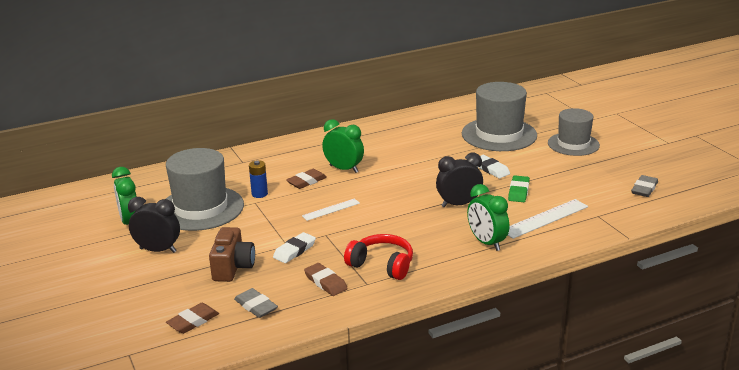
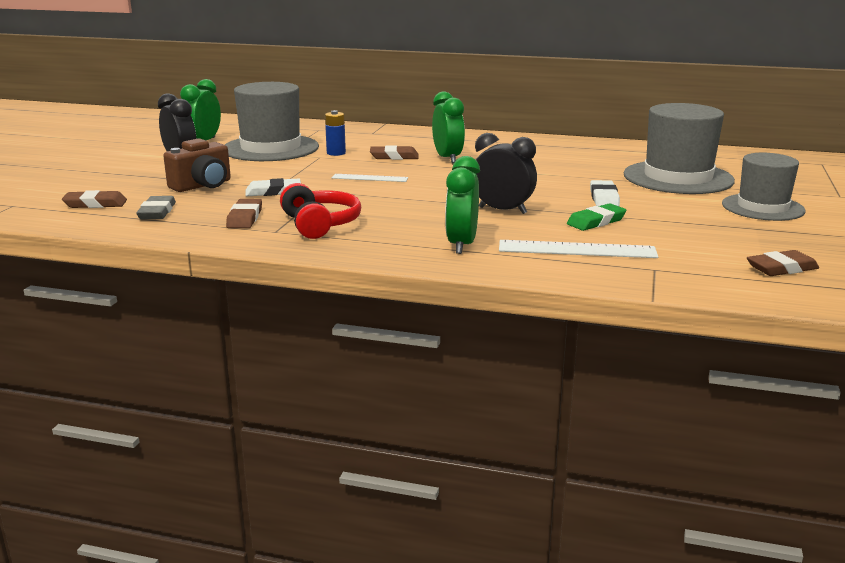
camera: 40 degrees right, 5 degrees down
grey eraser [631,175,658,197] -> brown eraser [747,250,819,276]

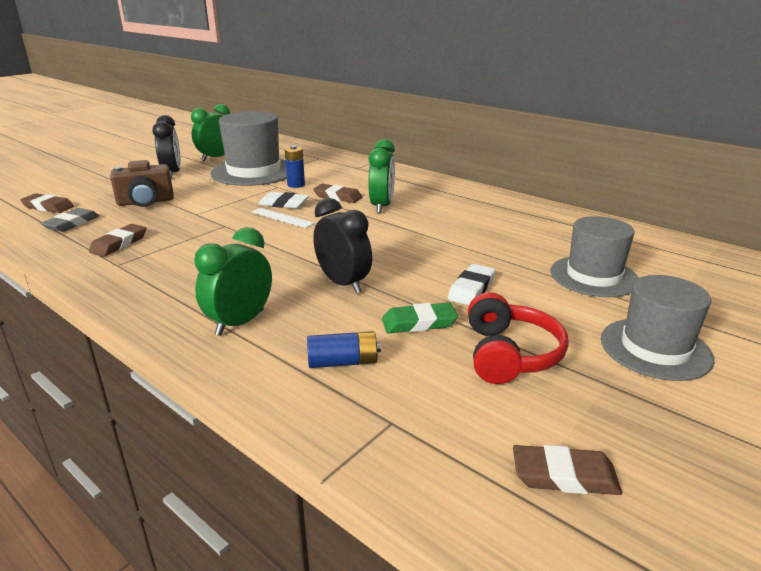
camera: 25 degrees right, 5 degrees up
white eraser [245,178,301,196] -> white eraser moved to [258,192,309,209]
red headphones [280,183,361,239] -> red headphones moved to [468,292,569,384]
white ruler [499,240,658,258] -> blue battery [307,331,381,368]
grey hat [624,103,735,194] -> grey hat [550,216,638,297], size x0.66

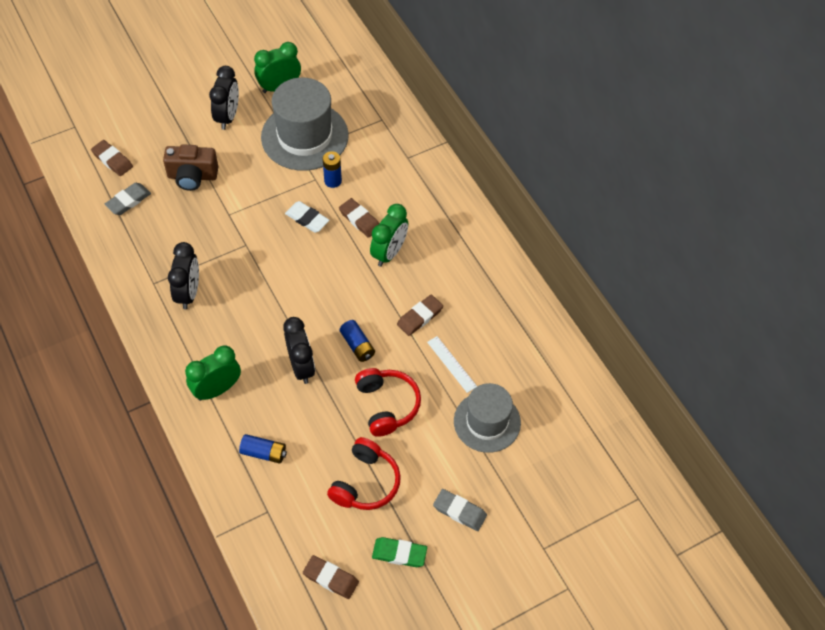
camera: 20 degrees right, 30 degrees up
brown eraser [89,224,146,257] -> brown eraser moved to [397,295,443,336]
white ruler [251,208,315,228] -> white ruler moved to [427,336,477,393]
green eraser [382,302,458,333] -> green eraser moved to [372,537,427,567]
white eraser [448,264,495,305] -> red headphones [355,368,421,437]
grey hat [601,275,714,381] -> grey eraser [433,489,487,531]
none -> black clock [168,242,199,309]
none -> blue battery [340,320,375,362]

